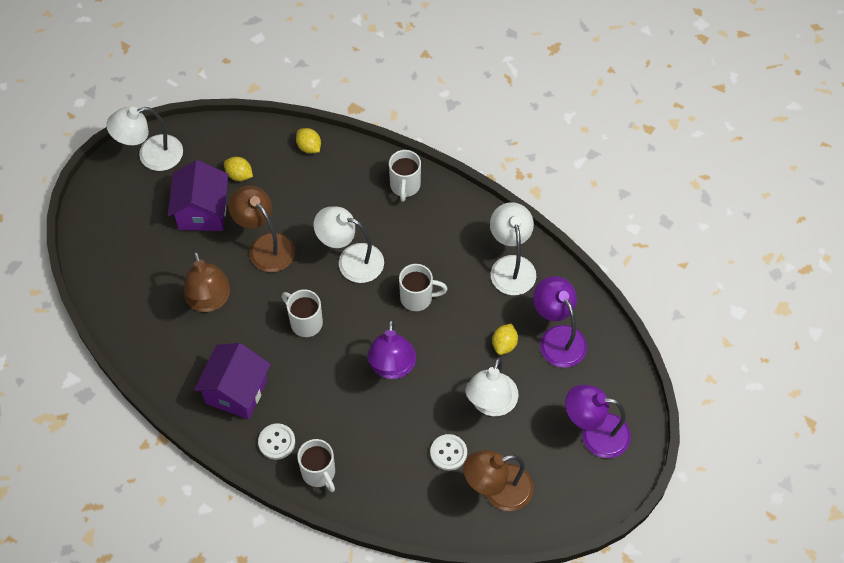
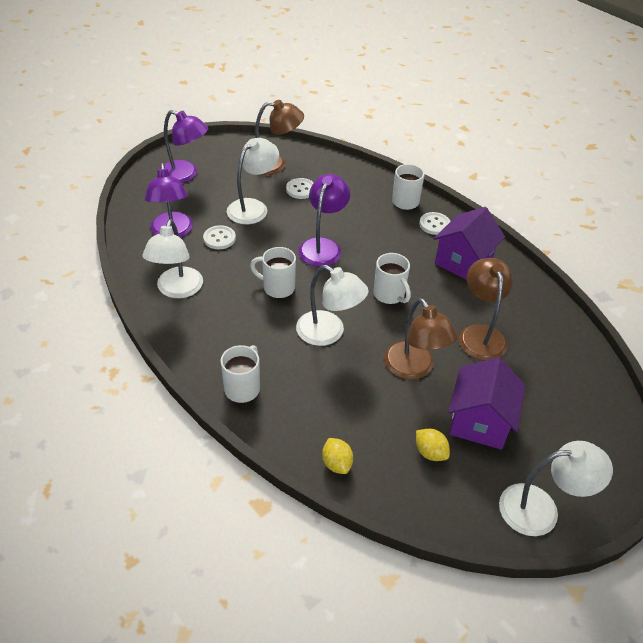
camera: 165 degrees left, 15 degrees down
yellow lemon [492,323,518,355] -> white button [203,225,236,249]

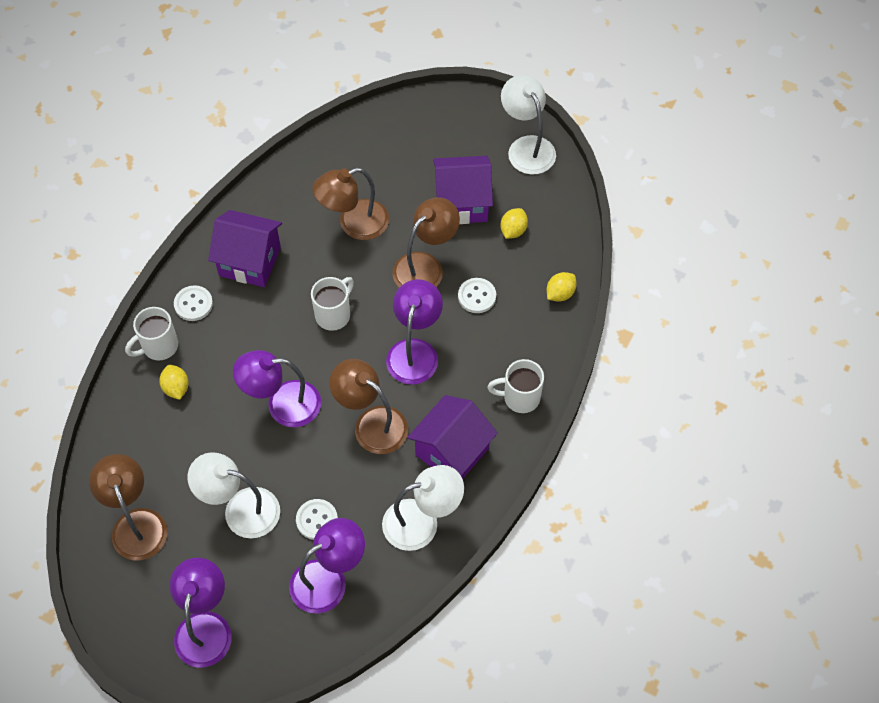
camera: 110 degrees left, 15 degrees up
white mug [250,247,296,298] -> brown lamp [330,359,408,454]
white button [286,178,314,199] -> white button moved to [458,278,496,313]
white lamp [296,265,369,346] -> purple lamp [386,279,443,385]
none -> yellow lemon [159,365,189,400]
none -> purple house [407,395,498,479]

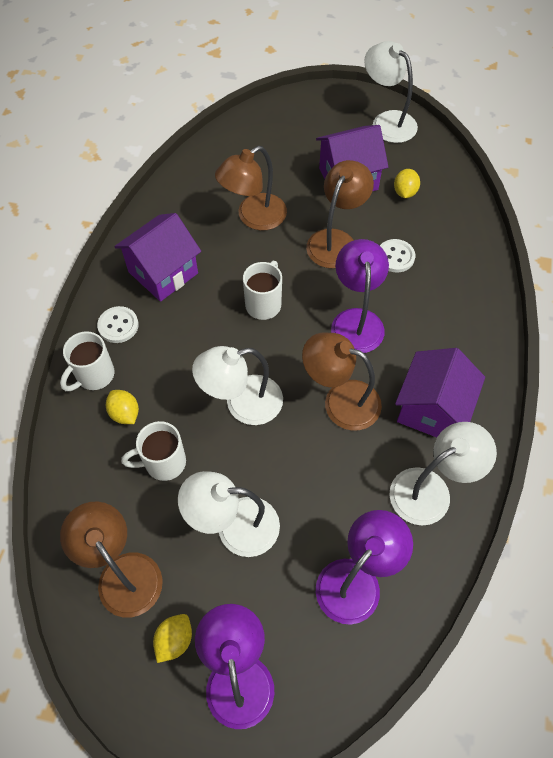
camera: 15 degrees left, 0 degrees up
purple house [208,210,282,287] -> purple house turned 45 degrees counterclockwise [114,213,201,302]
purple lamp [233,350,321,427] -> white lamp [192,346,283,425]
white button [296,499,338,540] -> none
white mug [487,359,544,413] -> white mug moved to [121,421,186,481]
yellow lemon [547,272,576,302] -> yellow lemon moved to [153,614,192,663]

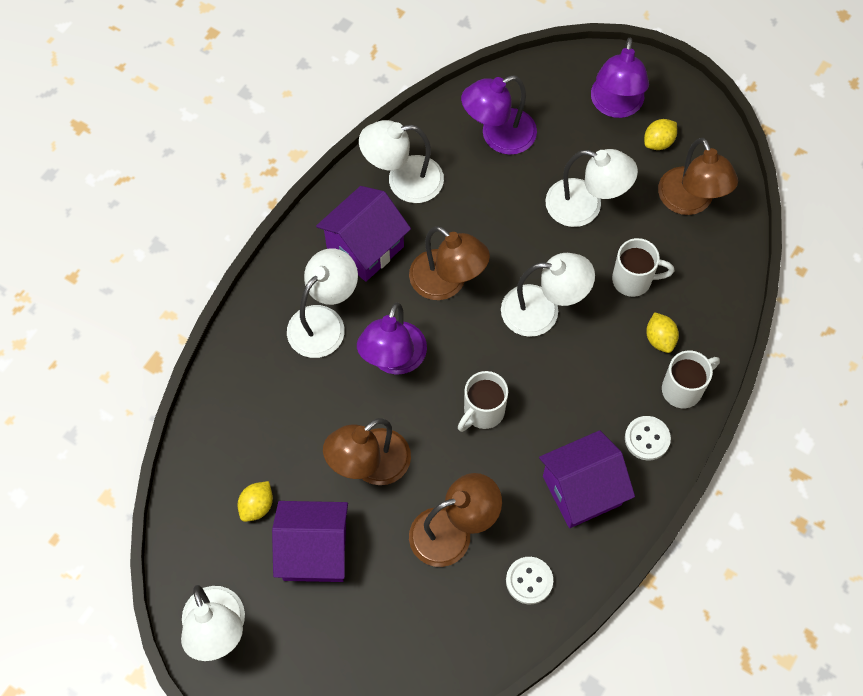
camera: 160 degrees left, 5 degrees up
white button [380,239,415,273] -> white button moved to [506,557,553,604]
none -> white lamp [287,248,358,358]

